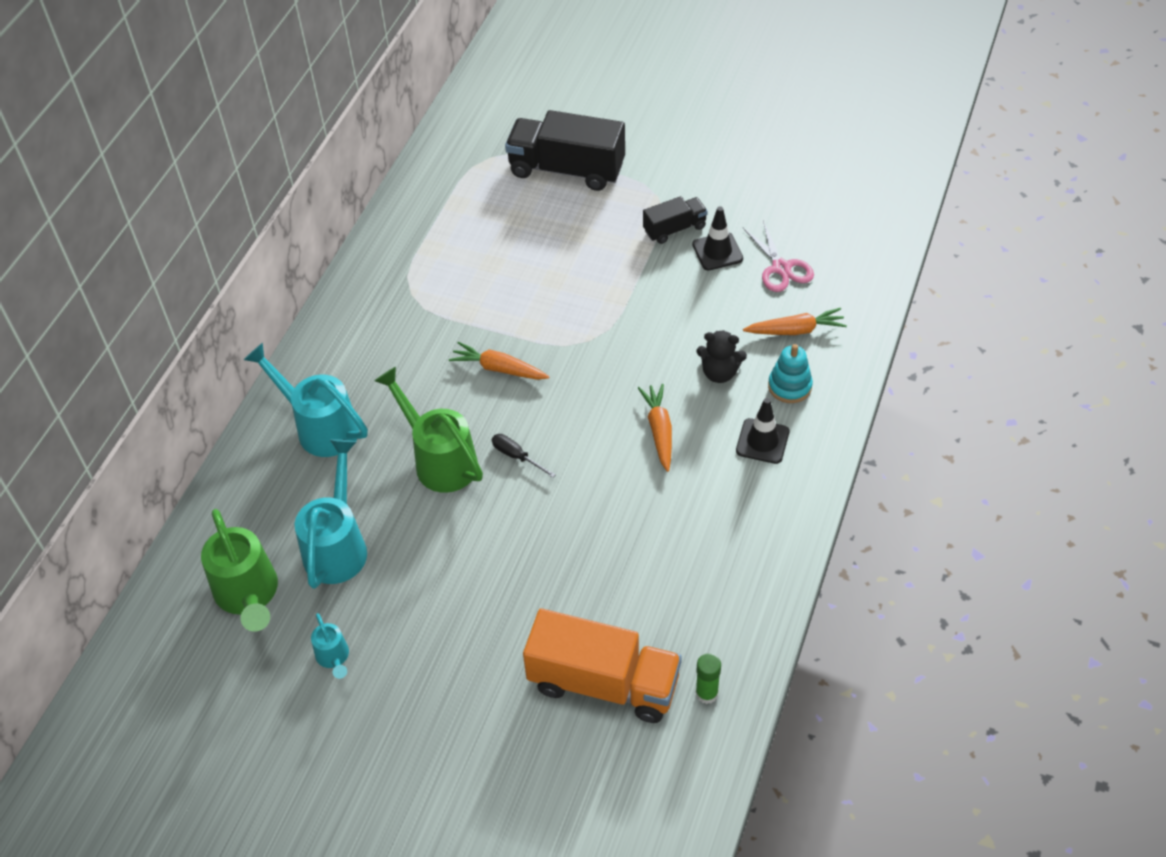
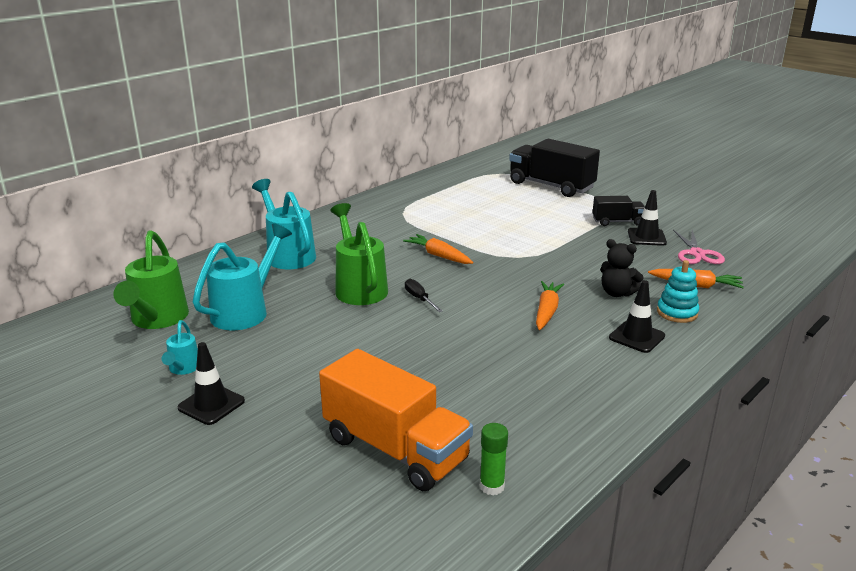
camera: 20 degrees right, 25 degrees down
none -> black traffic cone [177,342,245,425]

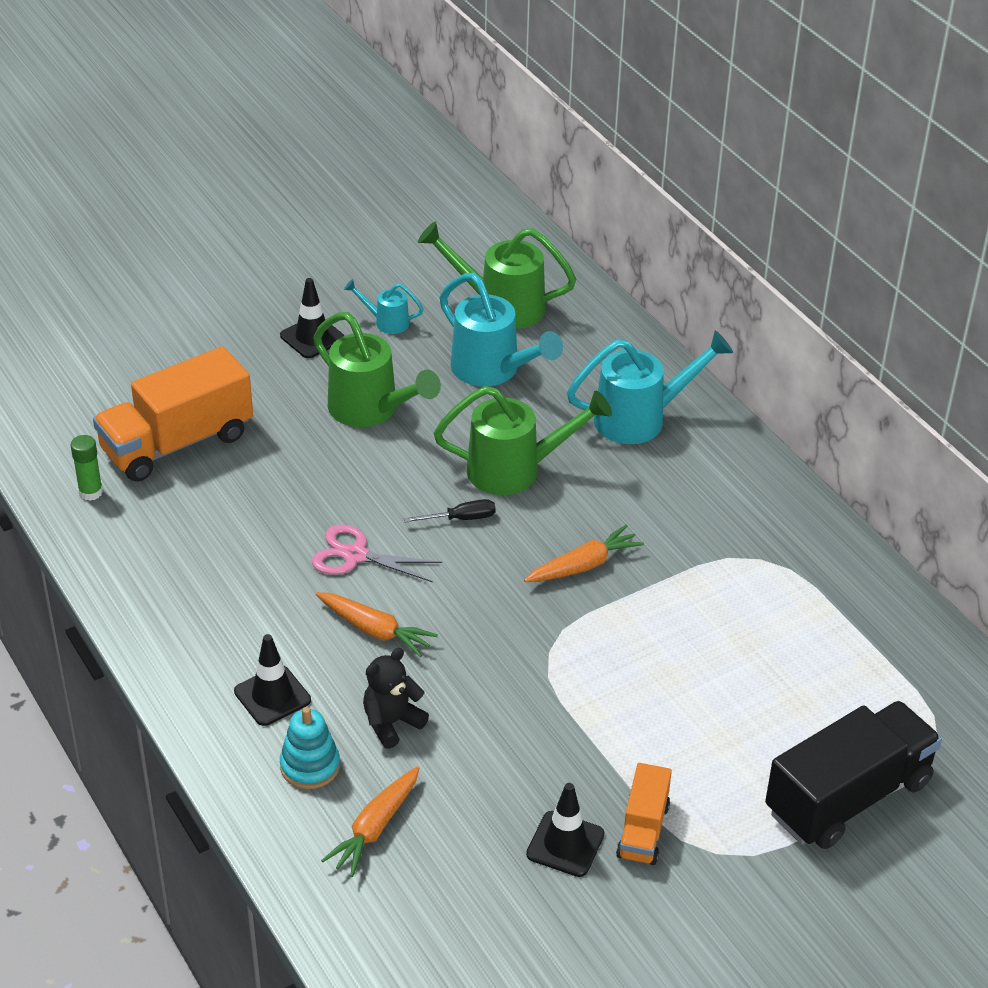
camera: 105 degrees right, 15 degrees up
black truck [592,196,645,226] -> orange truck [616,763,672,865]
pink scissors [673,230,725,264] -> pink scissors moved to [312,525,442,582]
none -> green watering can [313,312,441,427]

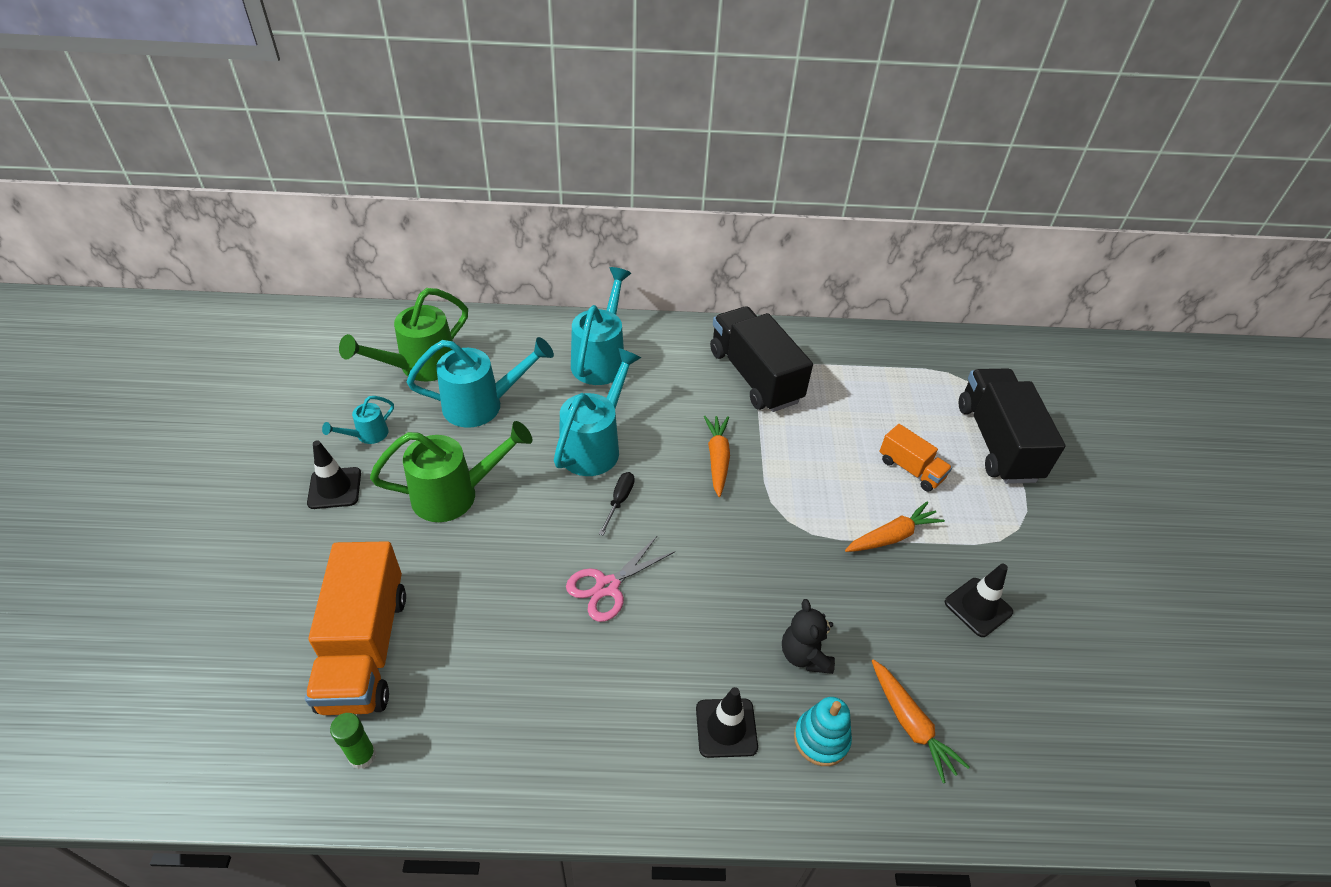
camera: 60 degrees left, 5 degrees up
orange carrot [316,592,438,657] -> orange carrot moved to [845,502,945,552]
green watering can [434,386,612,495] -> turquoise watering can [554,348,641,476]
orange truck [616,763,672,865] -> orange truck moved to [880,424,952,492]
none -> black truck [710,306,813,412]

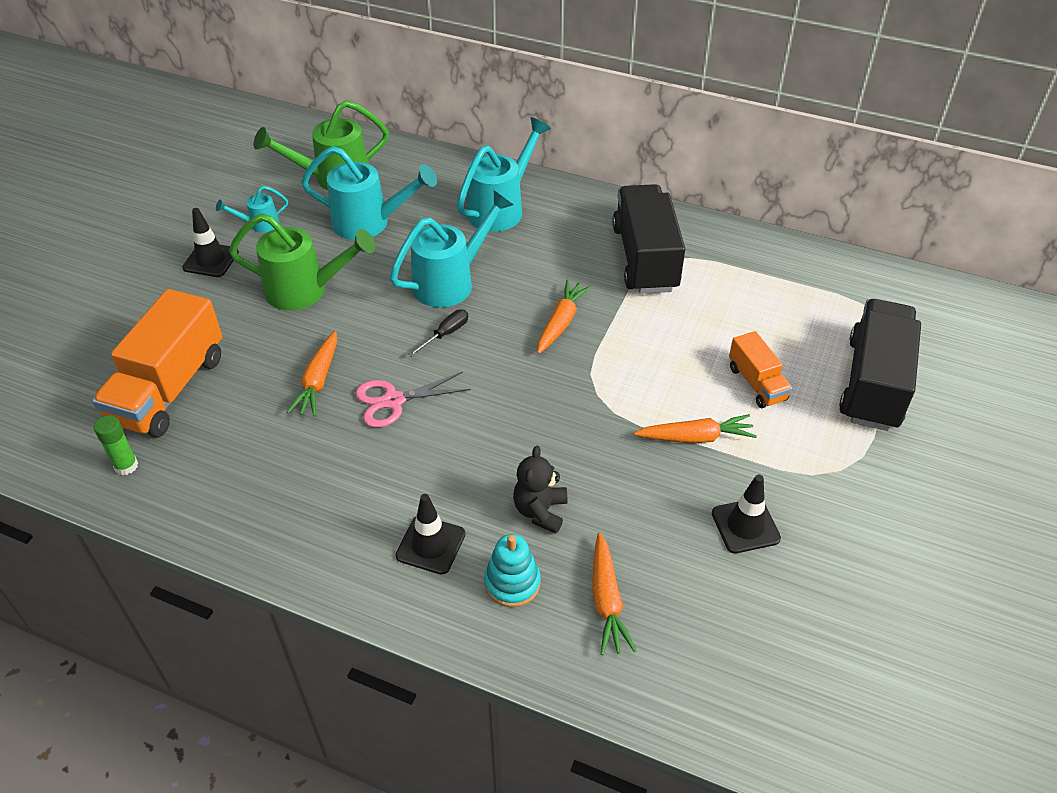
camera: 25 degrees right, 0 degrees up
none -> orange carrot [287,331,337,417]

